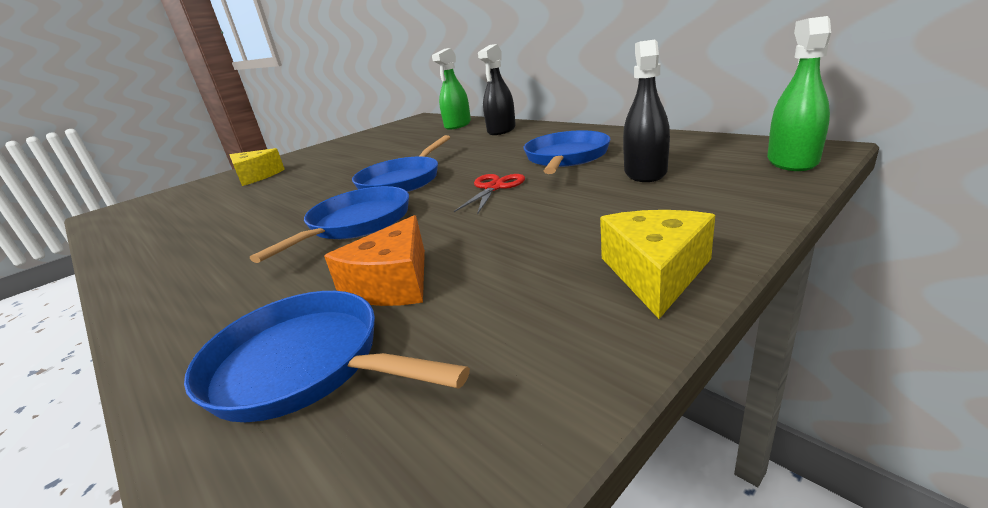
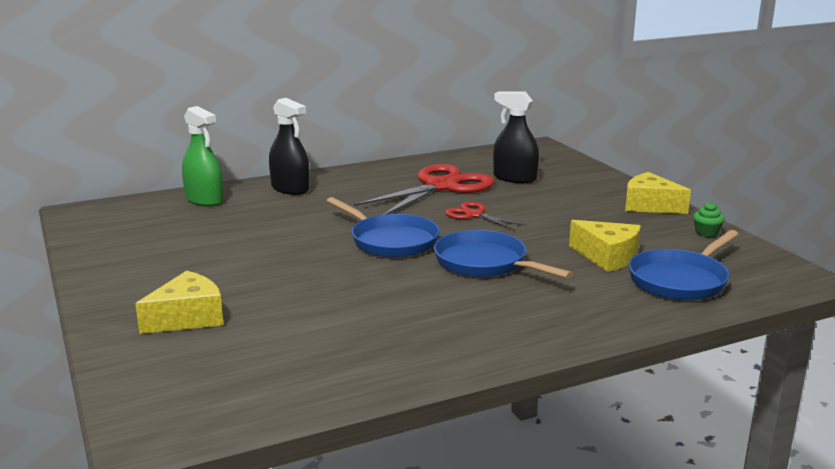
camera: 75 degrees left, 5 degrees down
orange cheese [324,215,425,306] -> yellow cheese [569,220,641,272]
blue pan [523,130,611,174] -> red scissors [354,164,495,215]
green spray bottle [767,16,831,171] -> none
none -> green cupcake [693,202,725,237]

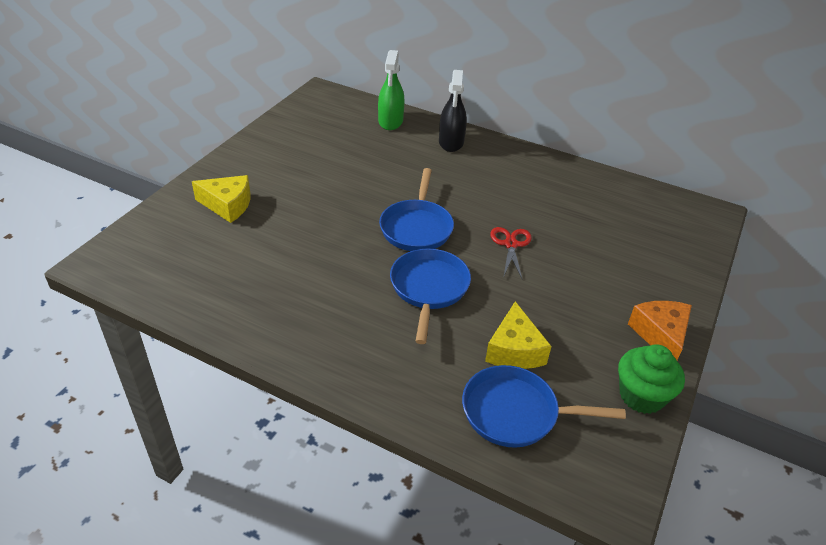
camera: 50 degrees right, 20 degrees up
red scissors [354,164,495,215] -> none
black spray bottle [493,91,539,183] -> none
yellow cheese [625,172,691,214] -> orange cheese [628,301,692,360]
green cupcake [693,202,725,237] -> green cupcake [618,344,685,414], size x1.97

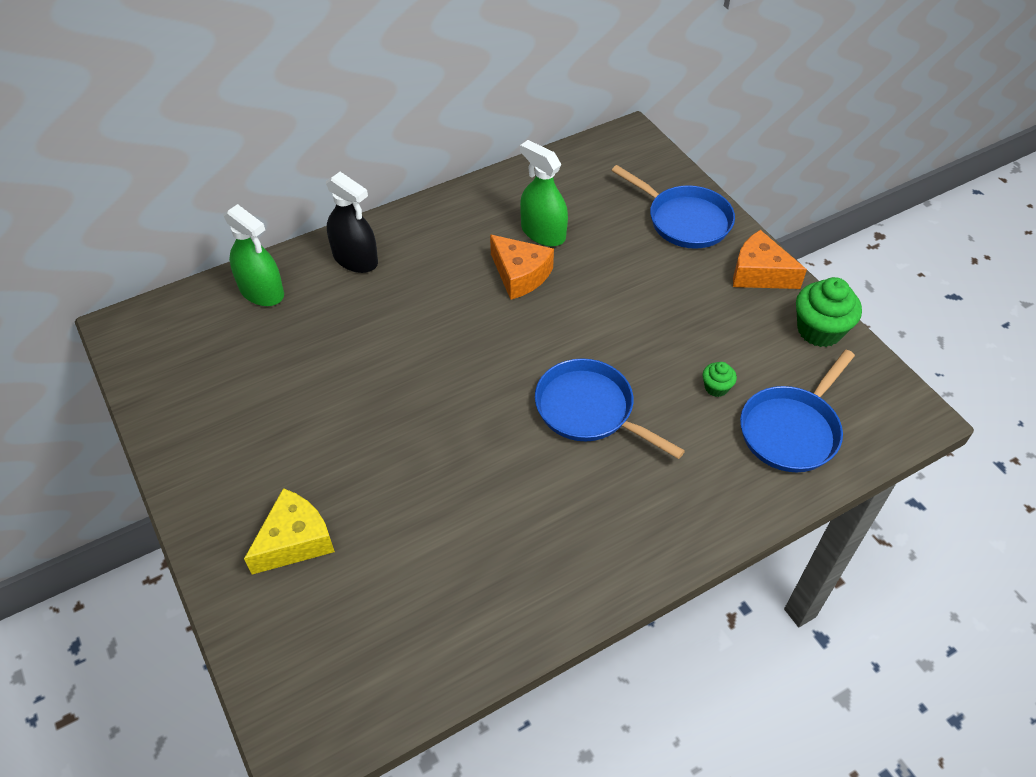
camera: 55 degrees left, 10 degrees up
blue pan [379,168,454,251] -> blue pan moved to [611,165,735,249]
yellow cheese [485,301,552,369] -> green cupcake [703,362,737,397]
red scissors [490,227,532,278] -> none
none -> orange cheese [490,234,554,300]
none -> green spray bottle [520,140,568,247]

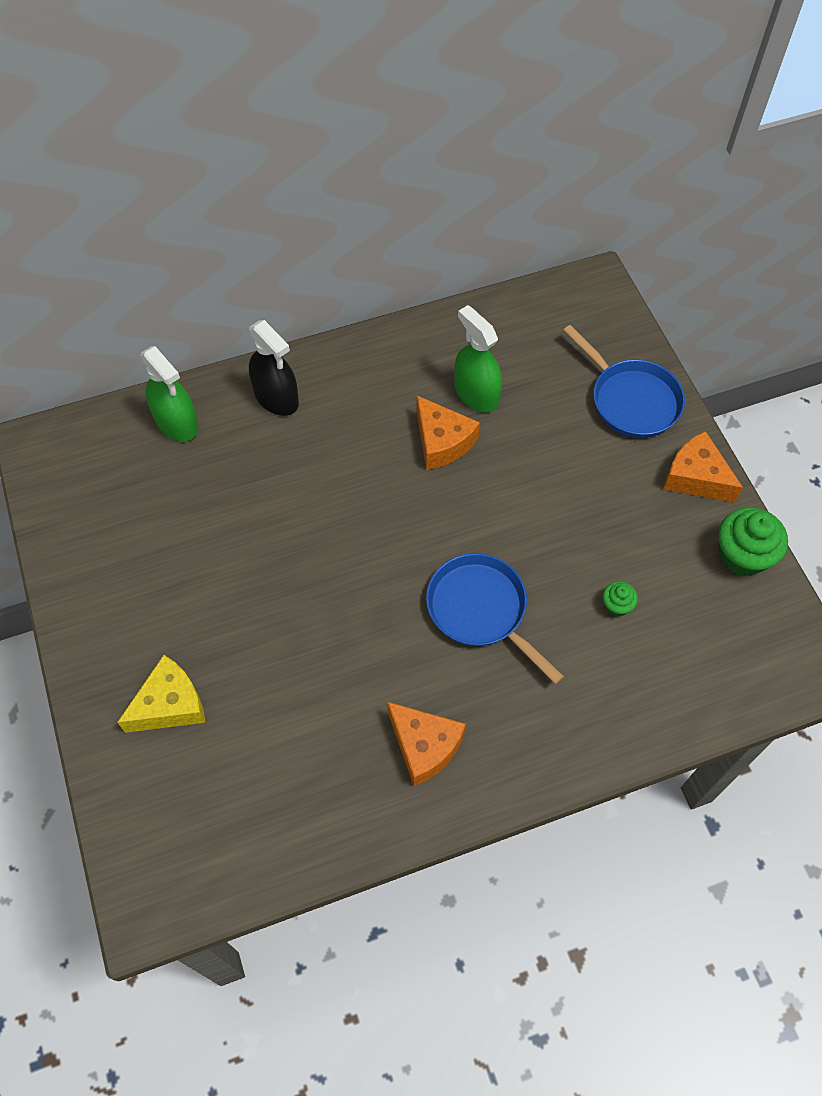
camera: 10 degrees right, 10 degrees up
blue pan [740,350,855,472] -> none
none -> orange cheese [387,702,466,786]

